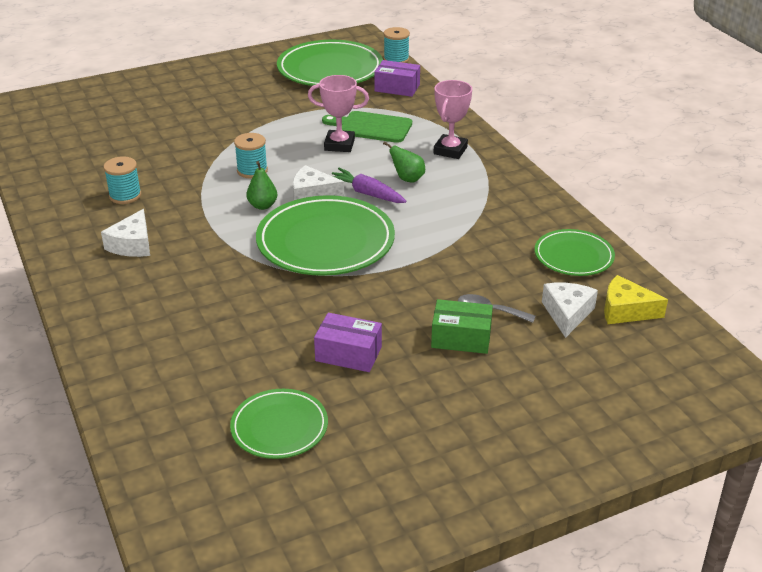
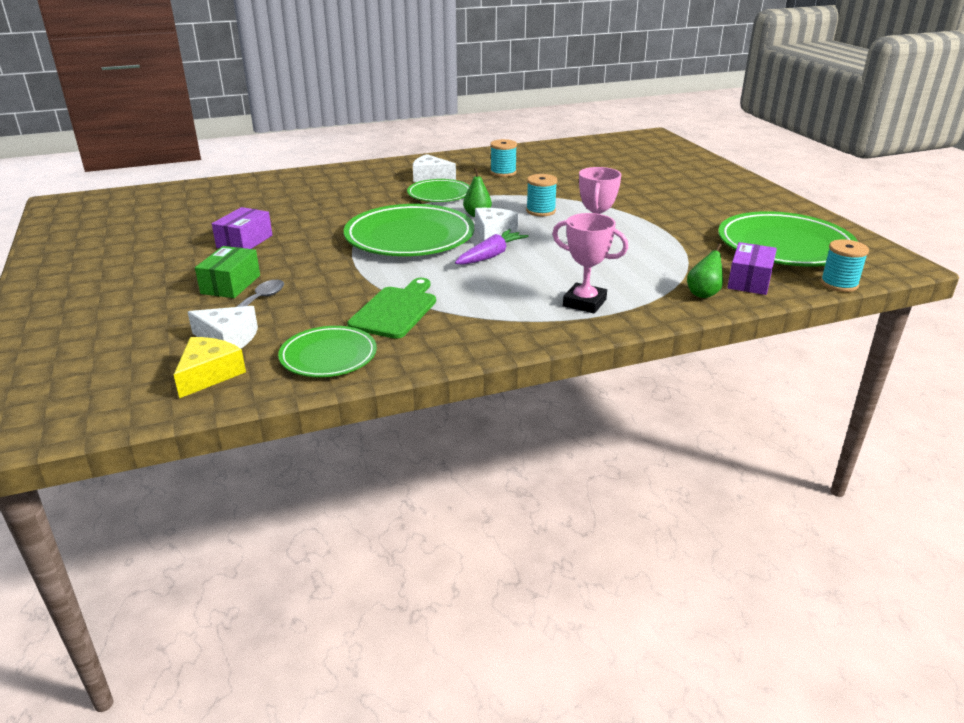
camera: 95 degrees right, 5 degrees down
green plate [230,389,328,459] -> green plate moved to [407,179,470,202]
green cutting board [322,111,412,143] -> green cutting board moved to [347,278,436,339]
green pear [383,141,425,182] -> green pear moved to [687,243,723,298]

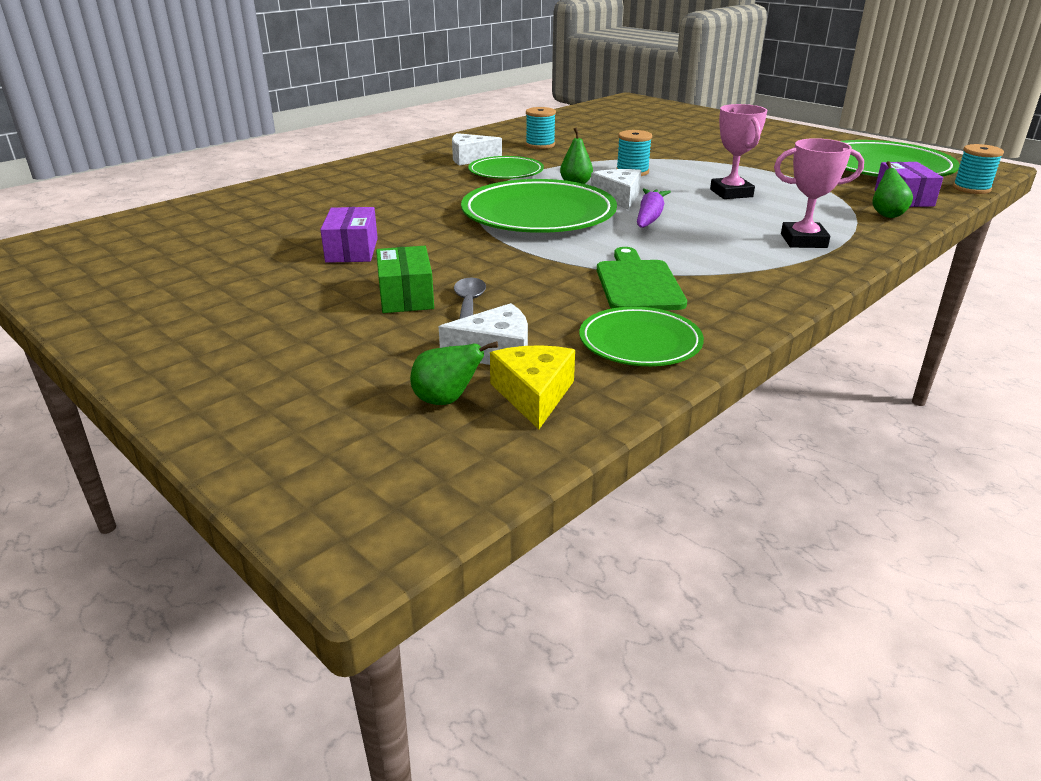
camera: 25 degrees left, 0 degrees up
none -> green pear [410,341,498,405]

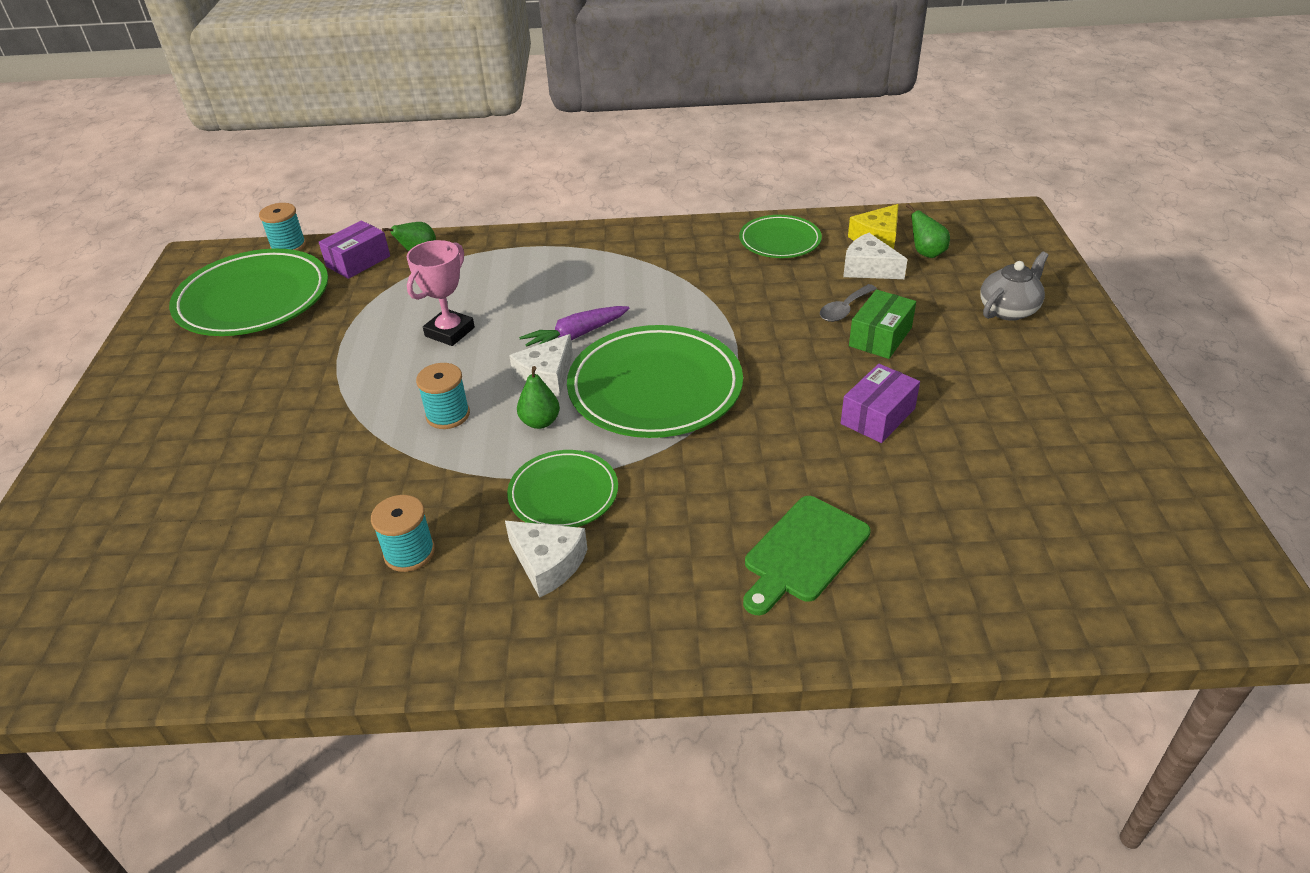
camera: 135 degrees left, 10 degrees up
green cutting board [597,247,687,310] -> green cutting board moved to [743,496,871,615]
pink trophy [774,138,864,248] -> none
none -> grey teapot [980,251,1048,321]

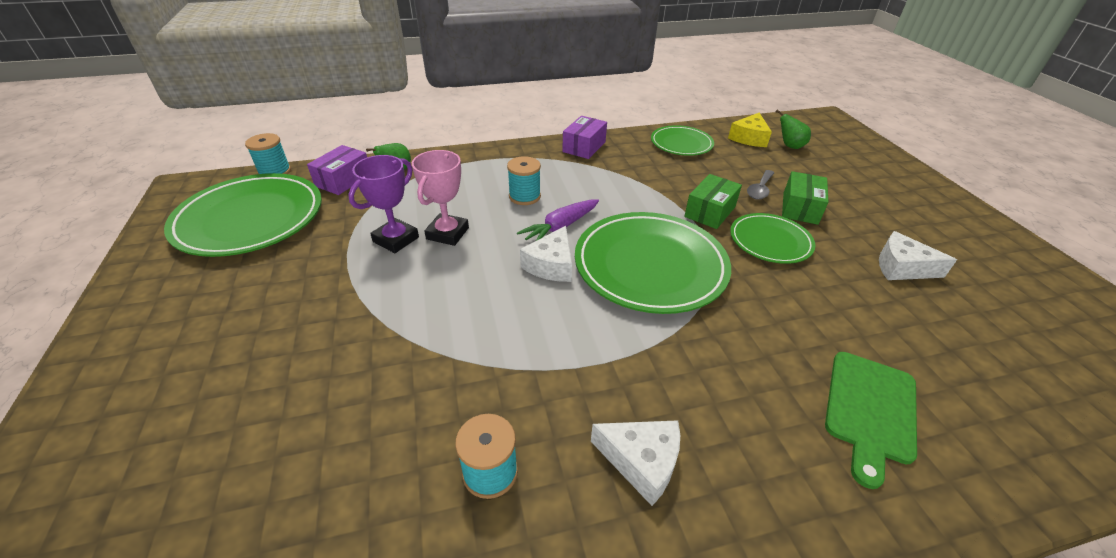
camera: 15 degrees left, 0 degrees up
turquoise spool [416,363,470,429] -> turquoise spool moved to [507,156,541,205]
green plate [507,450,618,527] -> green plate moved to [730,213,815,264]
green pear [517,366,560,429] -> none
purple box [841,364,920,443] -> purple box moved to [562,116,607,159]
white cheese [843,233,908,279] -> white cheese moved to [879,231,957,280]
grey teapot [980,251,1048,321] -> none
none -> purple trophy [348,155,419,253]
none -> green box [684,174,742,229]

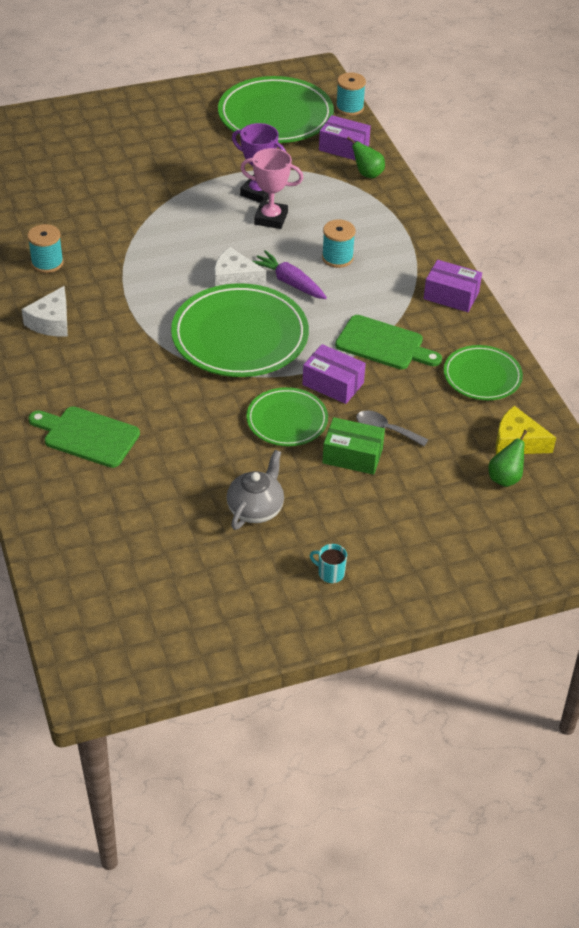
camera: 85 degrees right, 5 degrees up
green box [684,174,742,229] -> purple box [302,344,366,404]
white cheese [879,231,957,280] -> grey teapot [227,450,284,530]
none -> turquoise mug [310,544,347,583]
none -> green cutting board [335,315,442,369]

